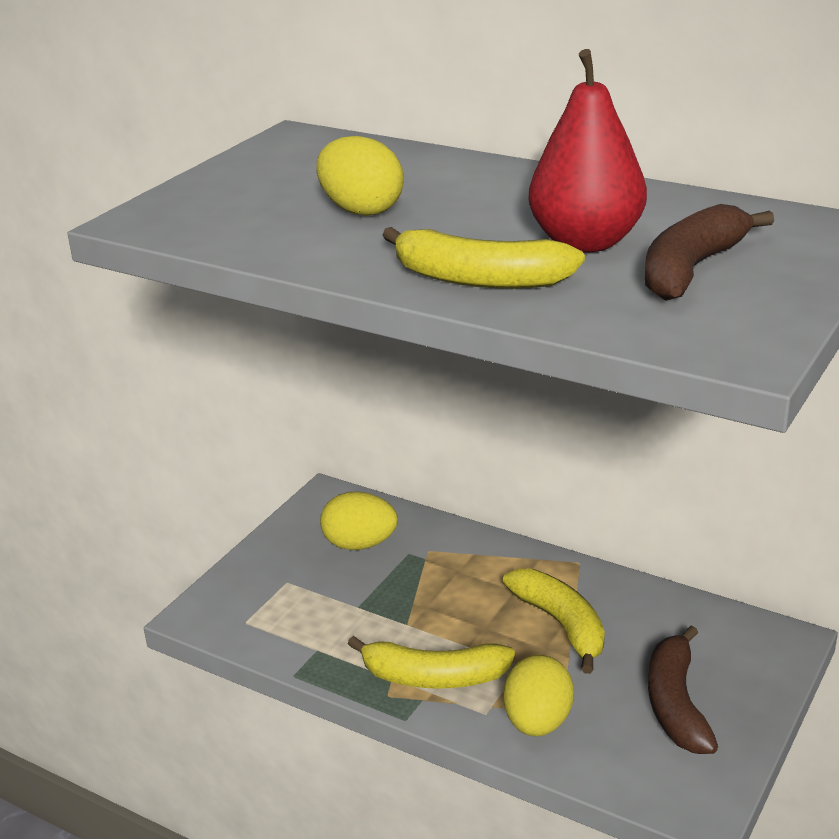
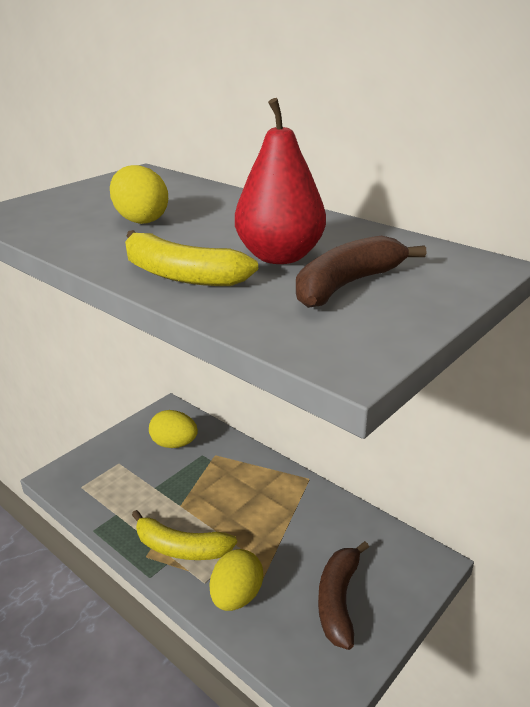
camera: 10 degrees right, 0 degrees up
yellow banana [503,569,605,674] -> none

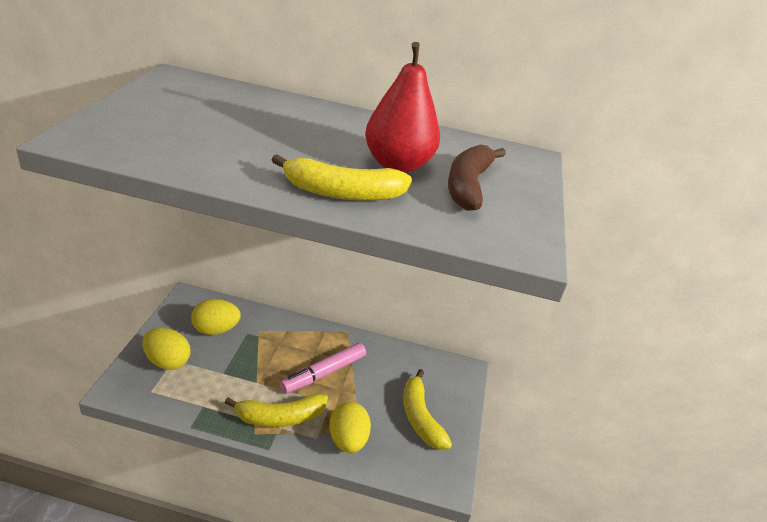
camera: 35 degrees left, 5 degrees up
yellow egg [110,165,168,224] -> yellow egg moved to [142,328,191,370]
brown banana [318,541,369,650] -> yellow banana [403,369,452,450]
none -> pink marker [280,343,366,394]

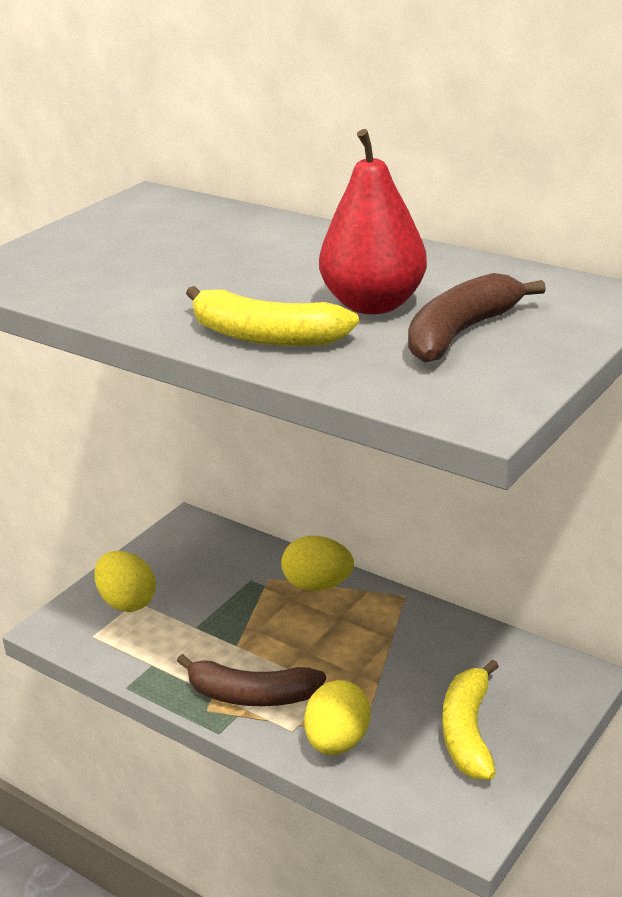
camera: 30 degrees right, 5 degrees down
yellow egg [191,299,241,335] -> yellow egg moved to [281,536,354,591]
yellow banana [225,393,328,427] -> brown banana [177,654,326,706]
pink marker [280,343,366,394] -> none

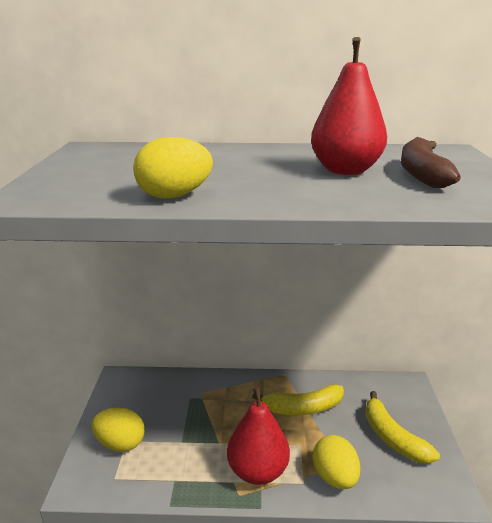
camera: 35 degrees left, 5 degrees down
brown banana [177,654,326,706] -> red pear [227,387,290,485]
yellow banana [186,286,359,347] -> yellow banana moved to [252,384,344,415]
yellow egg [281,536,354,591] -> yellow egg moved to [133,137,213,199]

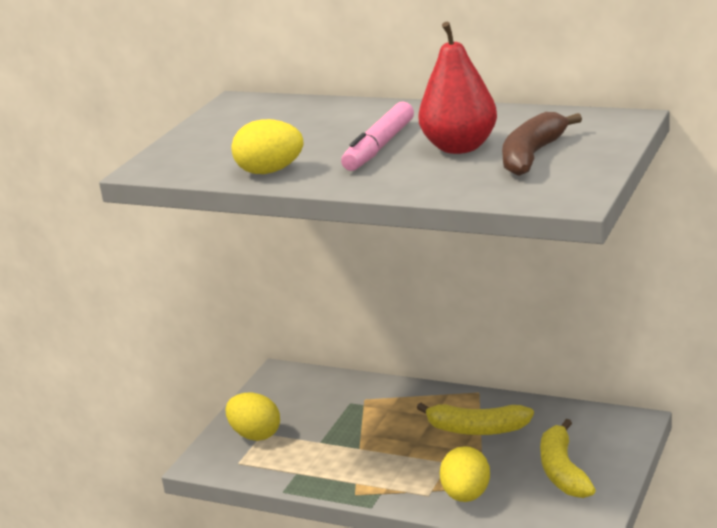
camera: 25 degrees right, 0 degrees up
red pear [227,387,290,485] -> none
none -> pink marker [341,102,414,171]

